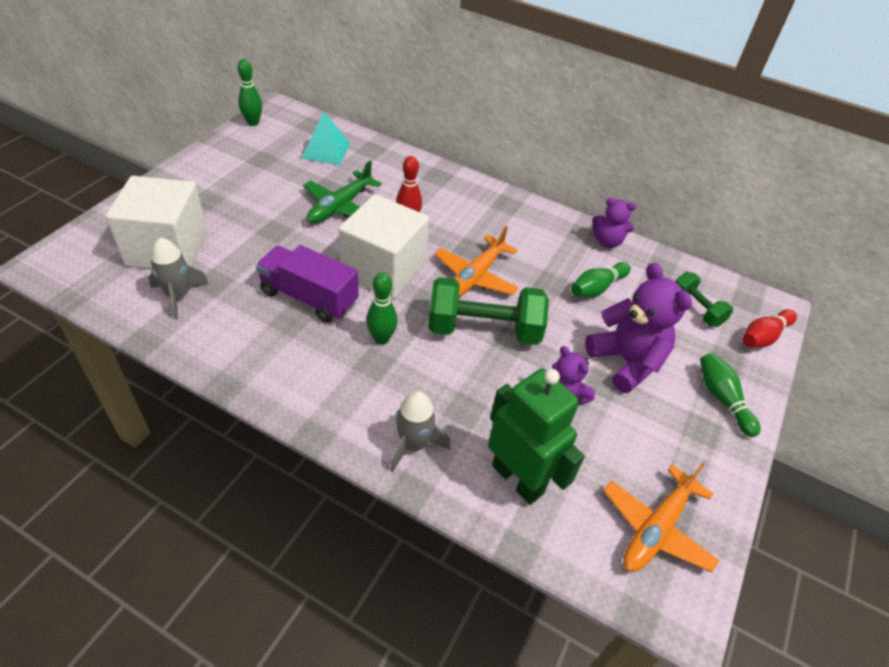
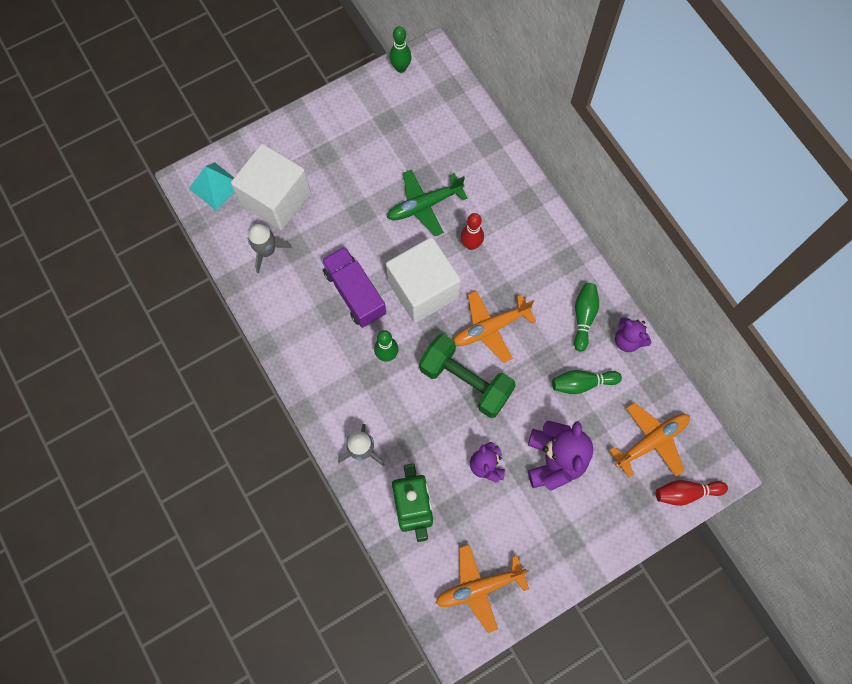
camera: 35 degrees right, 25 degrees up
turquoise pyramid [301,112,351,165] -> turquoise pyramid moved to [189,162,235,211]
green dumbbell [675,272,733,327] -> orange plane [609,403,690,477]
green bowling pin [700,353,761,437] -> green bowling pin moved to [574,283,599,352]

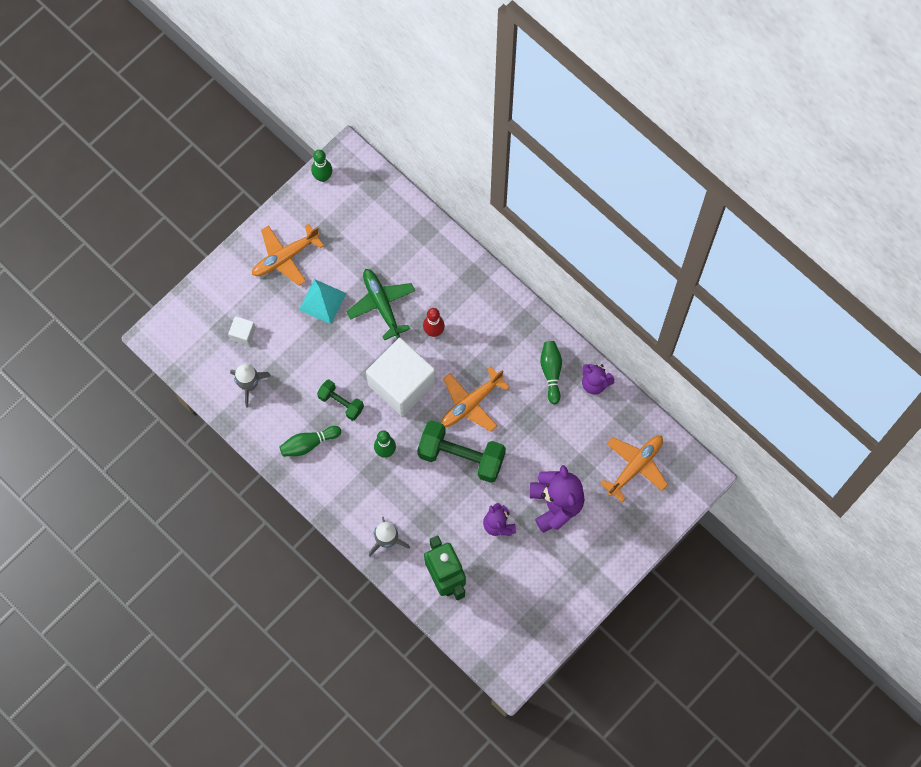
camera: 15 degrees left, 0 degrees up
turquoise pyramid [189,162,235,211] -> turquoise pyramid moved to [299,279,347,324]
white cube [231,144,311,230] -> white cube [228,316,256,346], size x0.41
purple truck [321,246,386,328] -> green dumbbell [317,380,364,421]
green plane [387,169,468,236] -> green plane turned 105 degrees clockwise [347,269,415,340]
orange plane [436,544,529,633] -> orange plane moved to [252,224,324,286]
green bowling pin [552,370,622,394] -> green bowling pin moved to [279,426,341,456]
red bowling pin [656,480,728,506] -> none

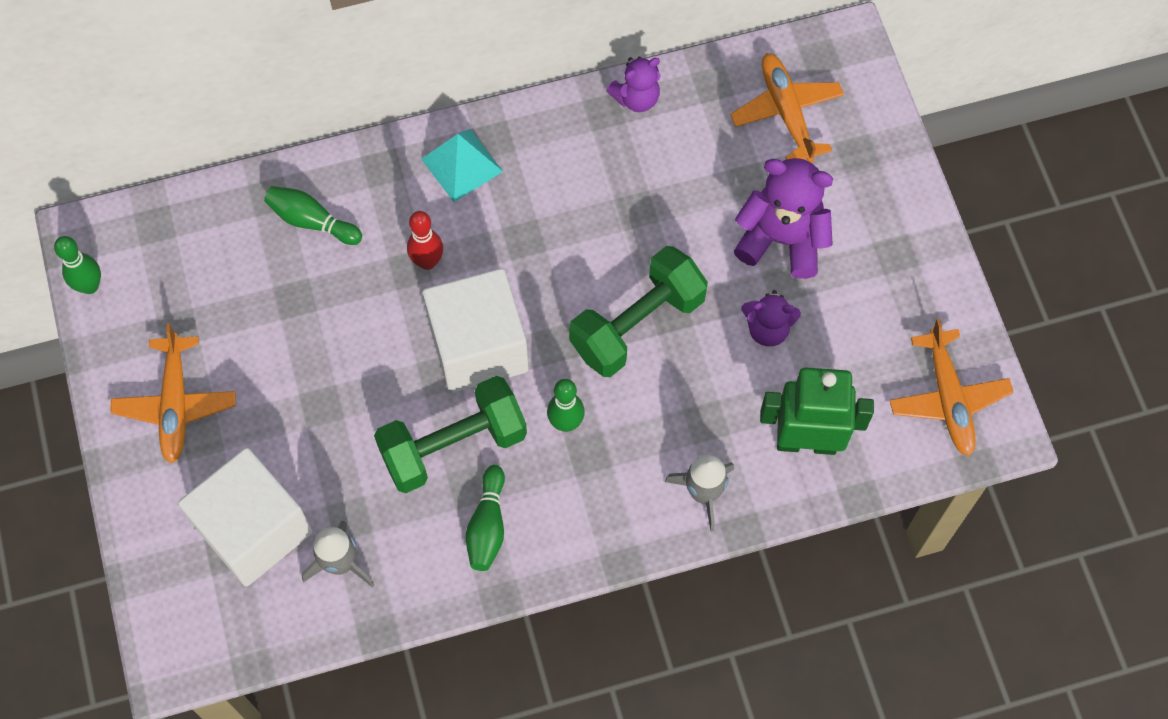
camera: 60 degrees left, 5 degrees down
white cube [228,316,256,346] -> white cube [178,448,312,587], size x2.42
turquoise pyramid [299,279,347,324] -> turquoise pyramid moved to [421,129,503,202]
green dumbbell [317,380,364,421] -> green dumbbell [374,376,527,493], size x1.81
green plane [347,269,415,340] -> none
orange plane [441,366,510,432] -> orange plane moved to [889,318,1013,456]
green bowling pin [540,341,562,404] -> green bowling pin moved to [264,186,362,245]

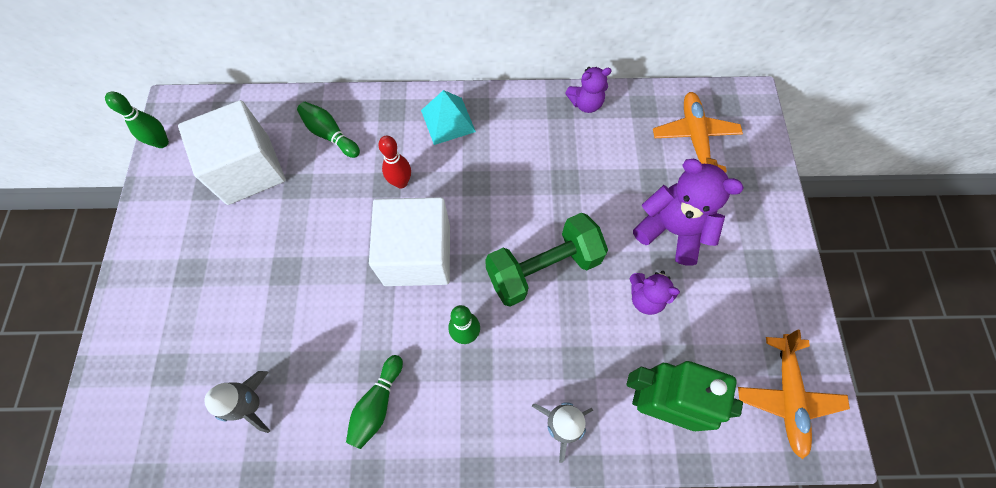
camera: 15 degrees right, 0 degrees up
orange plane [110,323,235,464] -> none
white cube [178,448,312,587] -> white cube moved to [178,100,286,205]
green dumbbell [374,376,527,493] -> none

